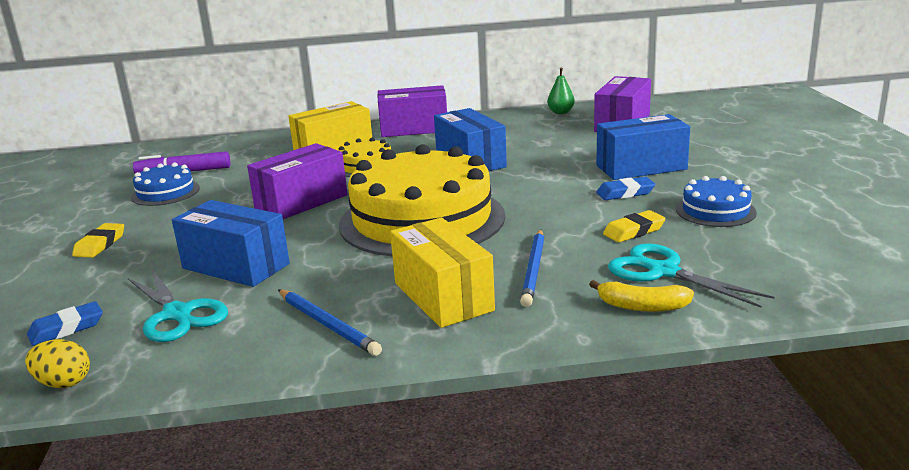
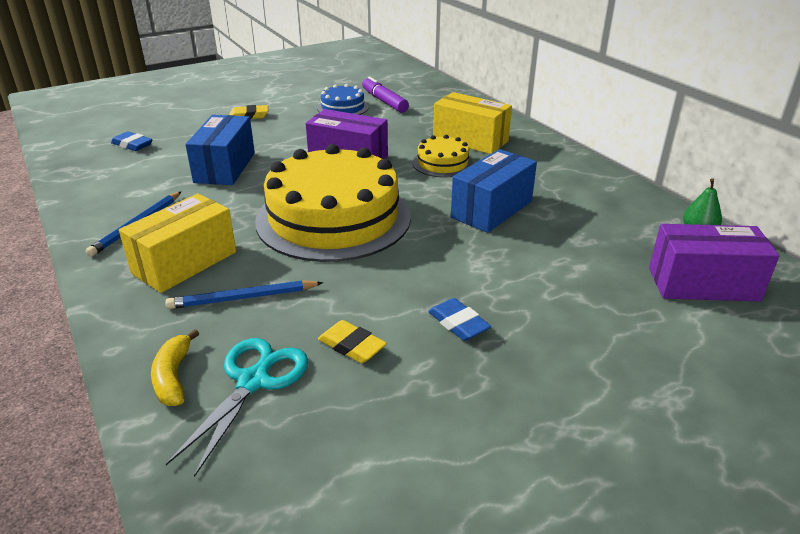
camera: 65 degrees right, 10 degrees up
yellow egg [25,339,90,388] -> none
turquoise scissors [128,268,228,342] -> none
purple box [377,85,447,137] -> none
blue box [596,114,690,180] -> none
blue cake [676,176,757,227] -> none

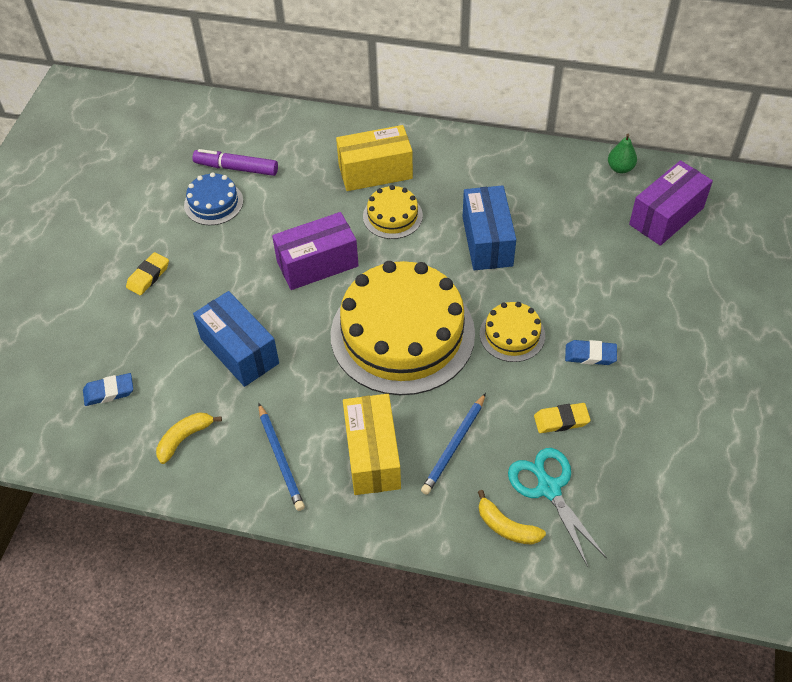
camera: 45 degrees left, 20 degrees up
none -> yellow banana [156,412,222,464]
none -> yellow cake [480,302,545,362]

